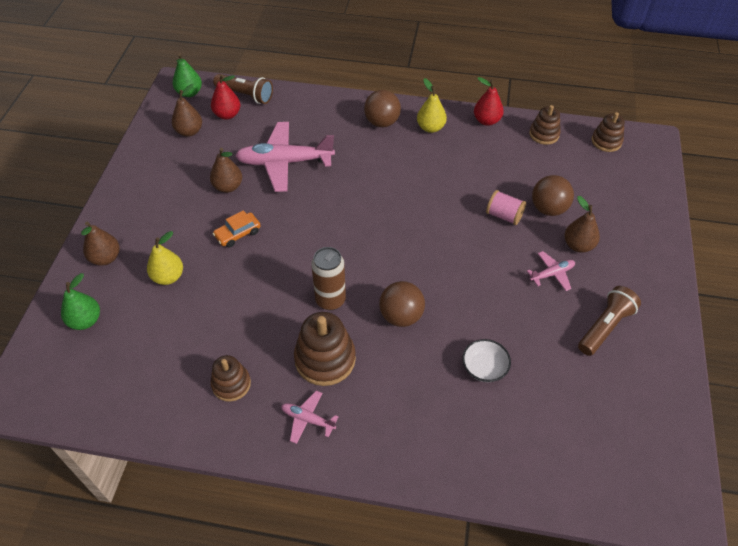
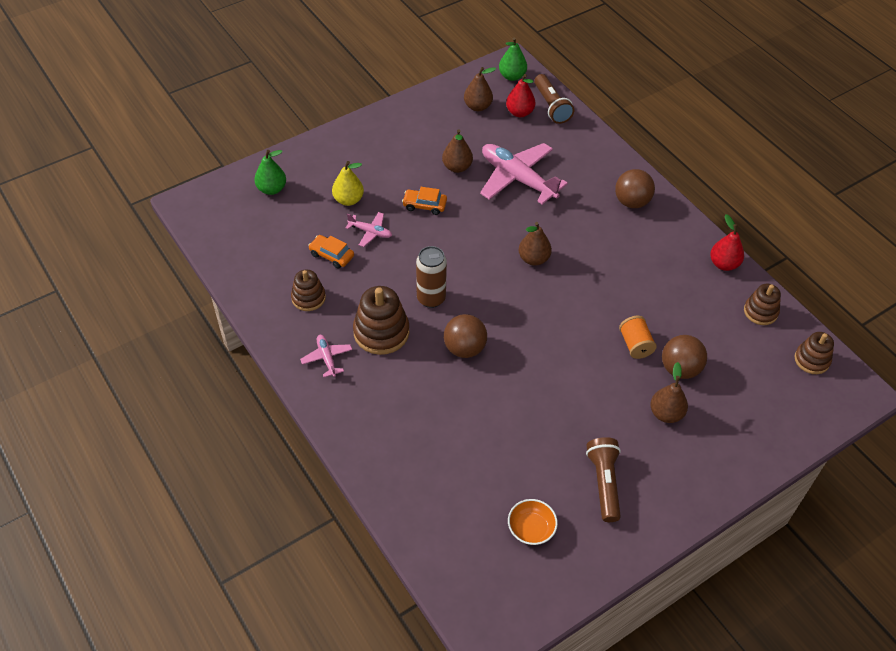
camera: 45 degrees right, 0 degrees up
brown pear [81,222,120,266] -> brown pear moved to [519,222,552,266]
yellow pear [417,78,447,133] -> none
white bowl [462,339,511,382] -> none
pink spool [486,190,526,225] -> orange spool [619,316,657,359]
pink plane [527,251,575,291] -> pink plane moved to [346,212,392,247]
brown flashlight [578,286,641,356] -> brown flashlight turned 90 degrees counterclockwise [586,437,621,522]
none -> orange car [308,235,354,268]
none -> orange bowl [508,499,558,545]

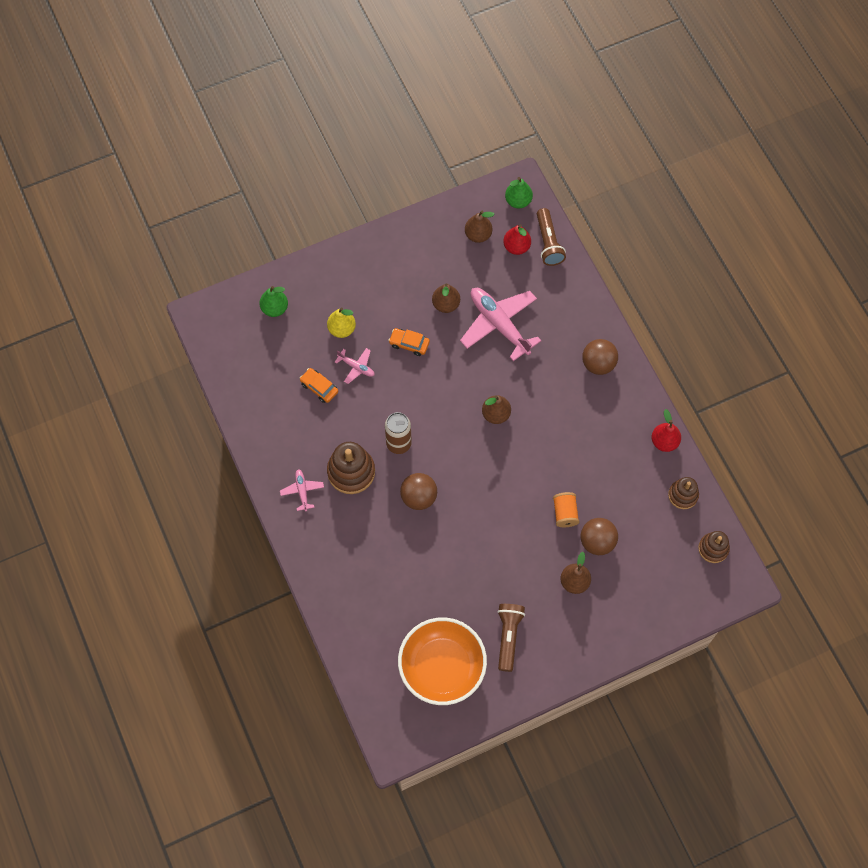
camera: 10 degrees right, 15 degrees up
brown stacking toy [291,270,326,311] -> none
orange bowl [508,499,558,545] -> orange bowl [398,617,487,705], size x2.24

